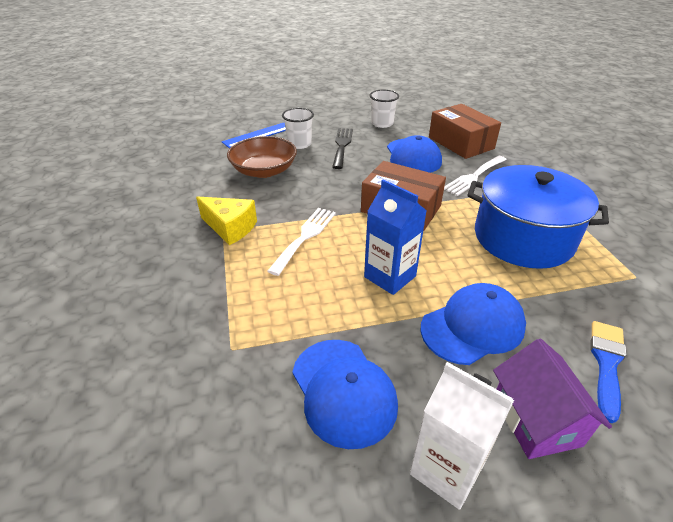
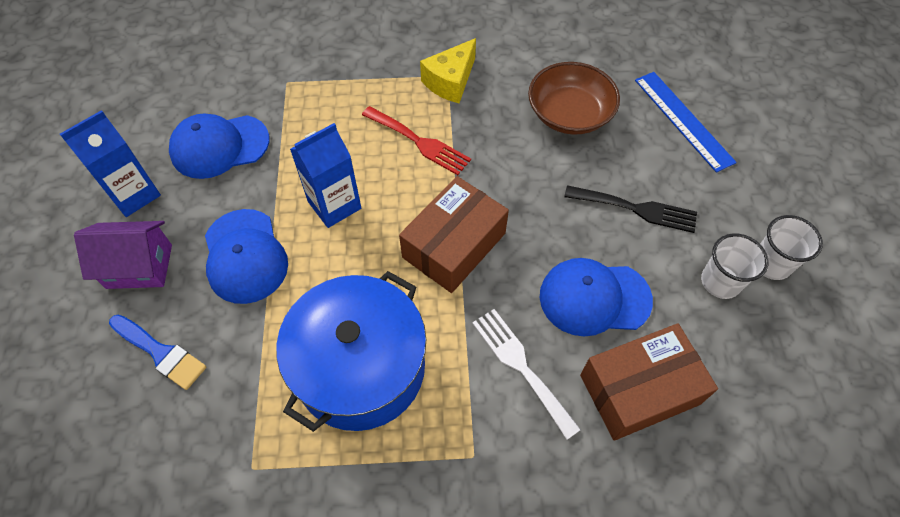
camera: 100 degrees right, 20 degrees up
white fork [267,208,336,276] -> red fork [362,106,471,175]
white cup [282,108,314,149] -> white cup moved to [760,215,823,280]
white carton [410,362,514,510] -> blue carton [60,110,161,217]

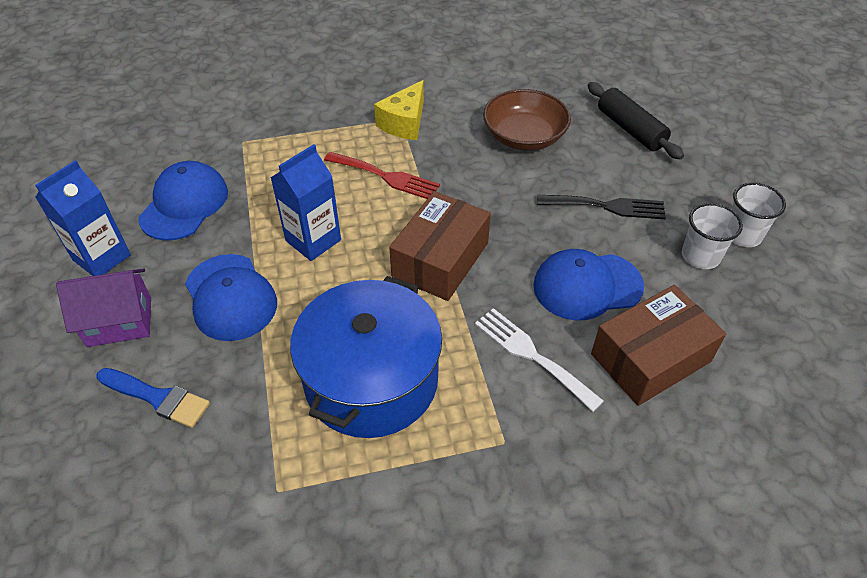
camera: 10 degrees left, 10 degrees down
blue cap [169,113,269,179] -> blue cap turned 135 degrees clockwise [138,161,228,241]
blue ruler [635,72,736,173] -> black rolling pin [588,82,684,160]

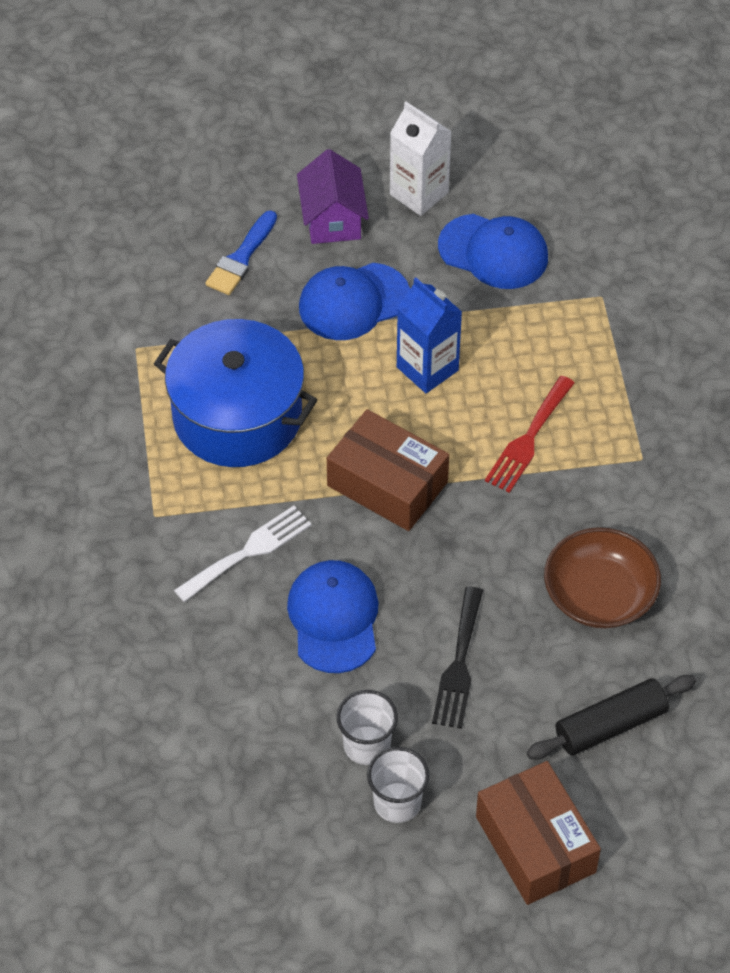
camera: 95 degrees right, 5 degrees up
blue carton [35,160,131,276] -> white carton [390,102,452,216]
yellow cheese [374,80,424,140] -> none
brown box [591,285,726,406] -> brown box moved to [476,761,601,905]

